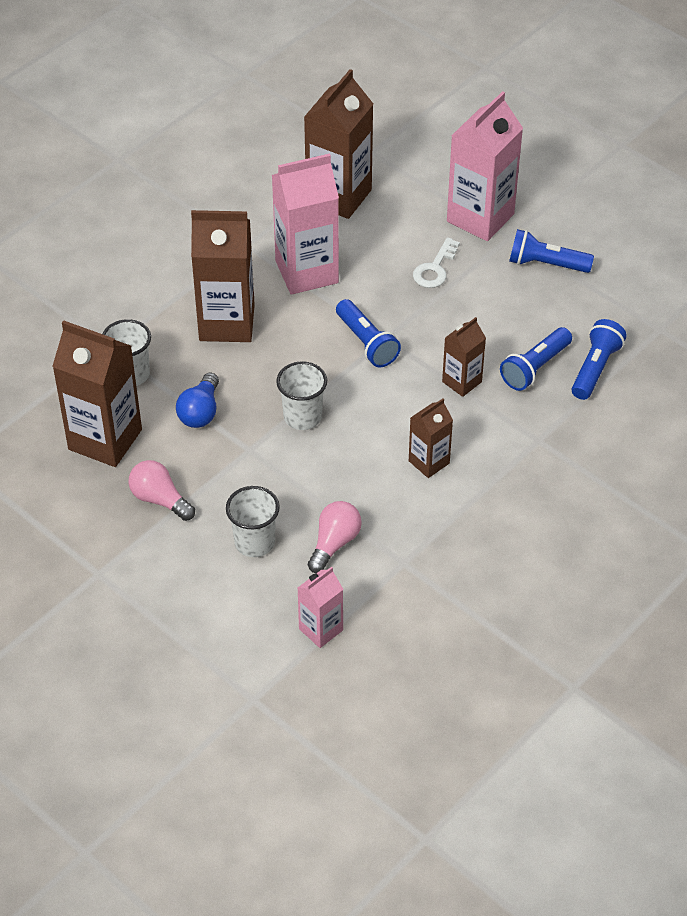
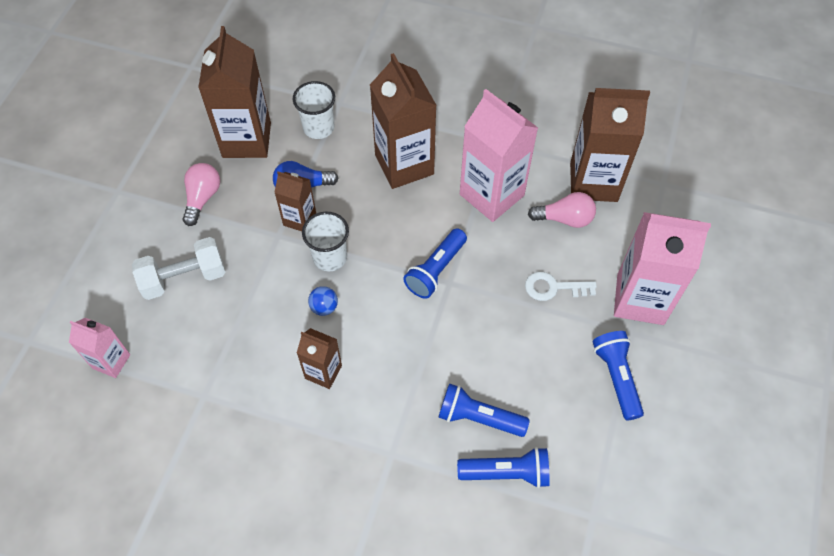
camera: 65 degrees right, 10 degrees up
white cup [226,486,280,557] -> white dumbbell [132,237,226,300]
pink light bulb [308,501,362,573] -> pink light bulb moved to [528,192,596,228]
brown carton [442,317,486,397] -> brown carton moved to [274,171,316,231]
none -> blue ball [308,286,338,316]

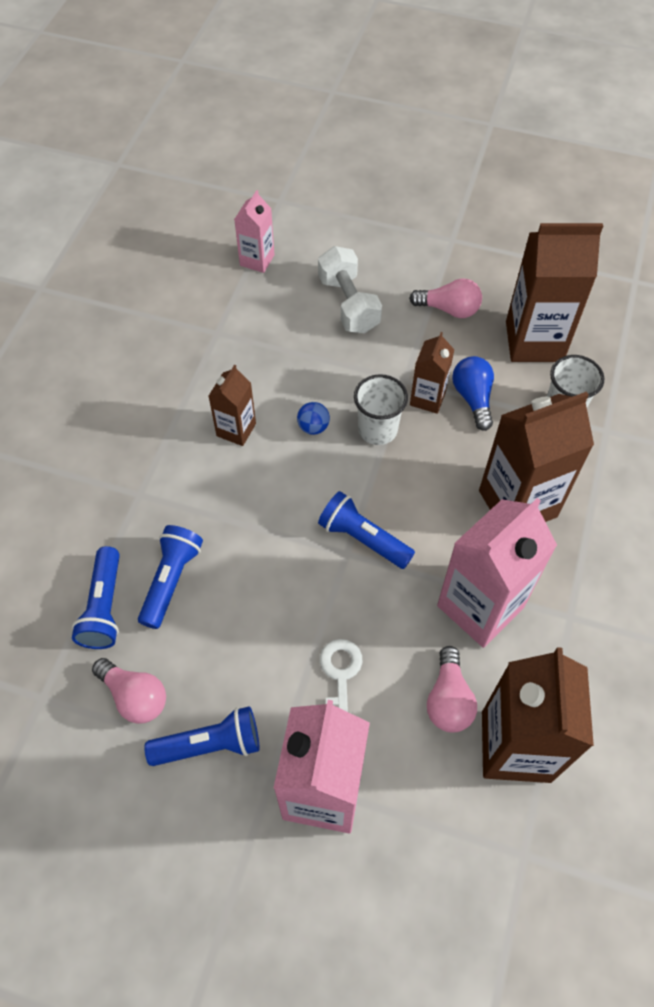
camera: 90 degrees right, 0 degrees up
none -> pink light bulb [92,658,166,724]

